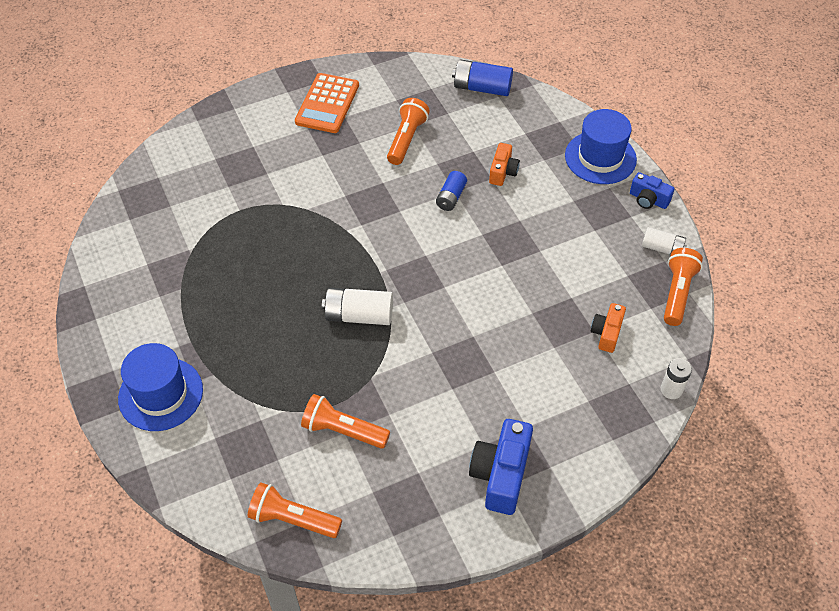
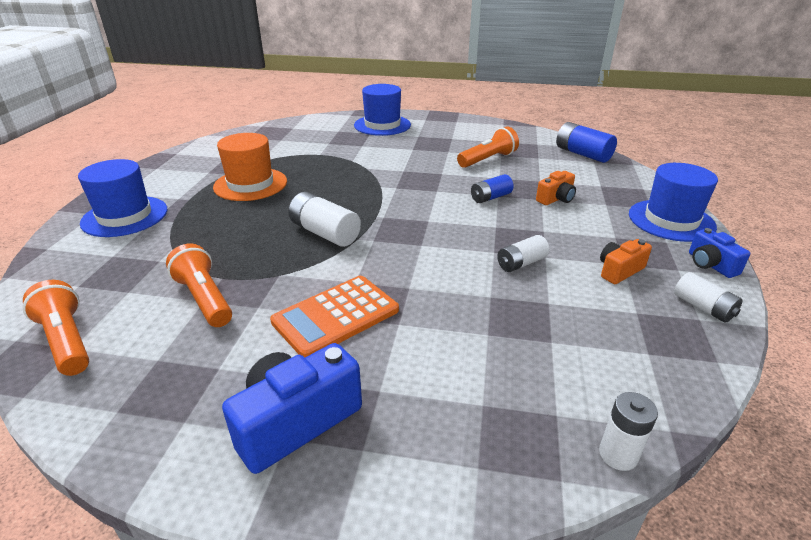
camera: 35 degrees right, 20 degrees down
orange calculator [295,73,359,133] -> orange calculator moved to [270,276,399,357]
orange camera [591,303,626,353] -> orange camera moved to [600,239,652,284]
orange flashlight [664,248,703,326] -> none
none -> orange hat [213,133,287,201]
none -> blue hat [354,84,411,136]
none -> white battery [497,235,550,272]

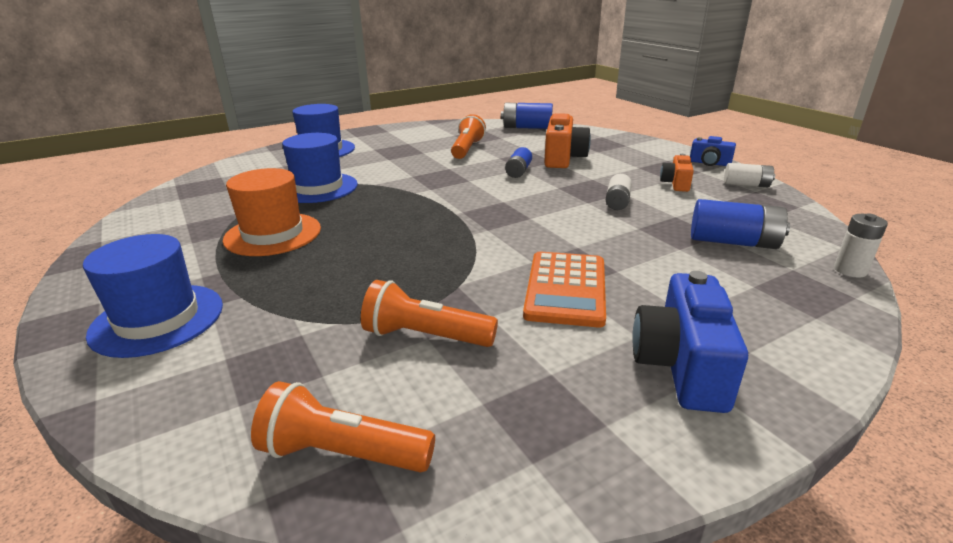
camera: 40 degrees left, 5 degrees down
white battery [289,192,361,247] -> none
orange camera [536,171,576,205] -> orange camera [544,113,591,168], size x1.72
blue hat [629,163,718,242] -> blue hat moved to [282,133,358,203]
none -> blue battery [691,199,790,249]

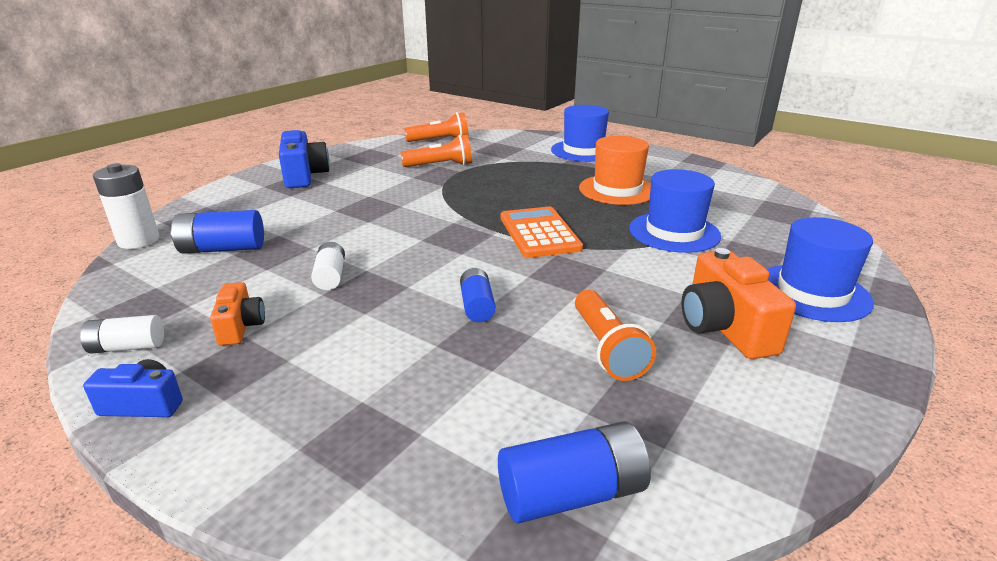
camera: 155 degrees right, 0 degrees up
orange calculator [523,251,606,328] -> orange calculator moved to [501,207,583,258]
orange camera [544,113,591,168] -> orange camera moved to [681,248,796,359]
white battery [834,214,888,278] -> white battery [93,163,159,249], size x1.56

